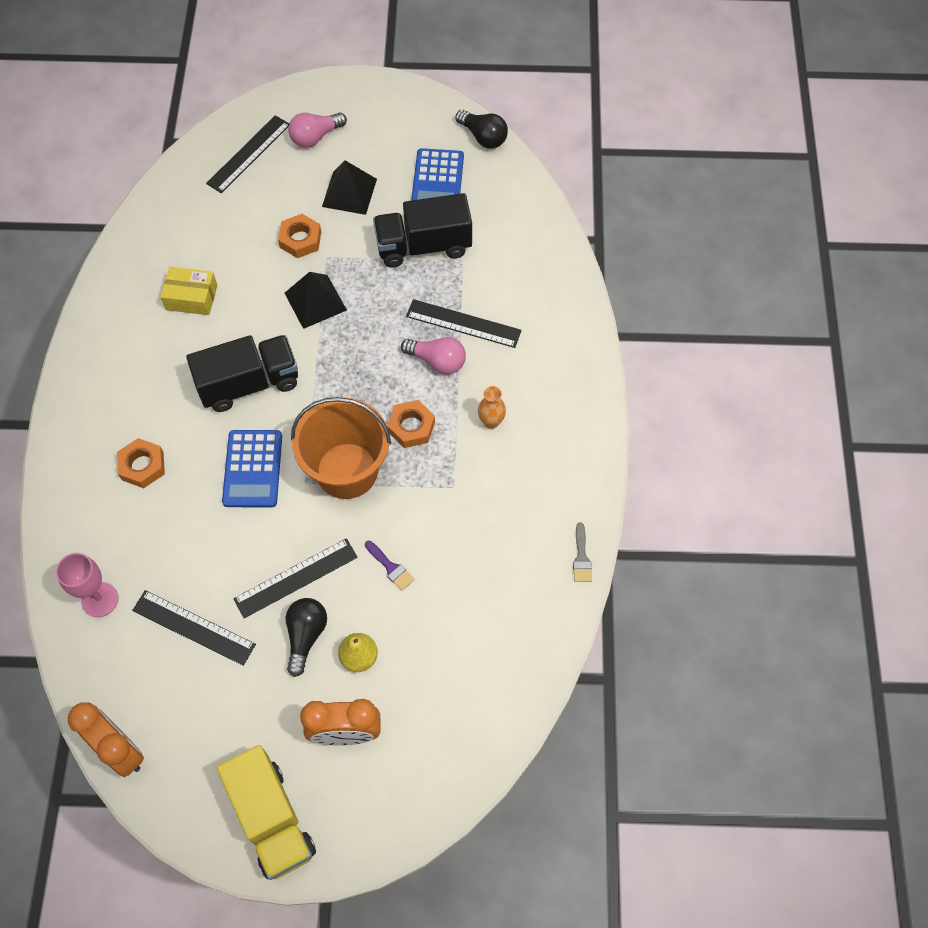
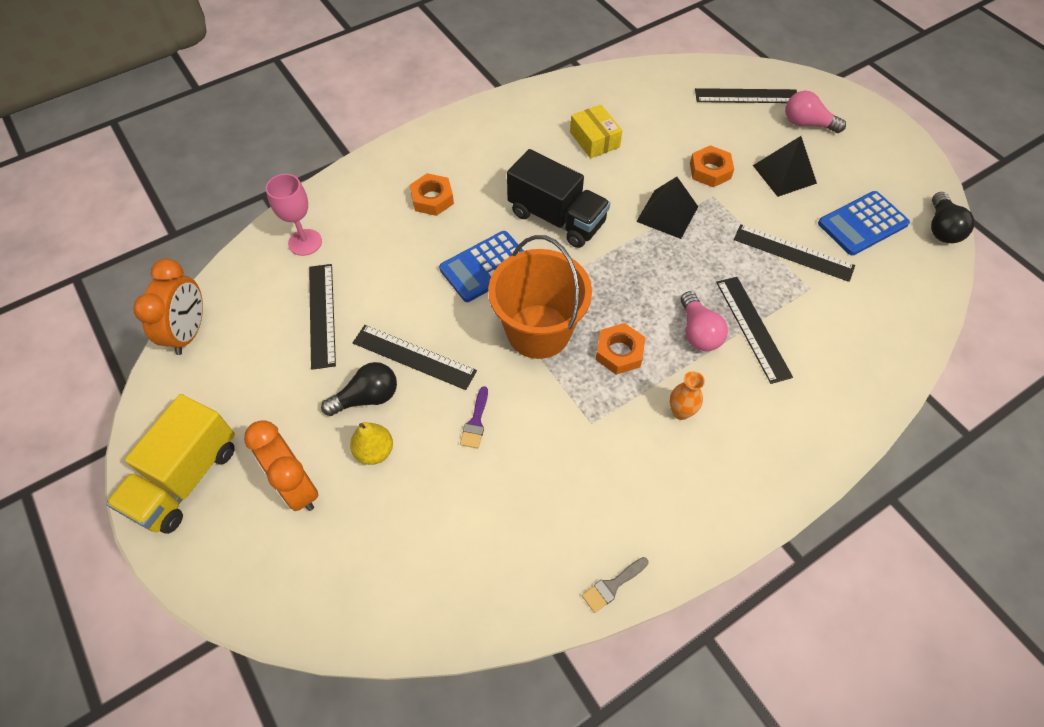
camera: 55 degrees right, 5 degrees down
black truck [373,193,472,268] -> black ruler [734,224,855,282]

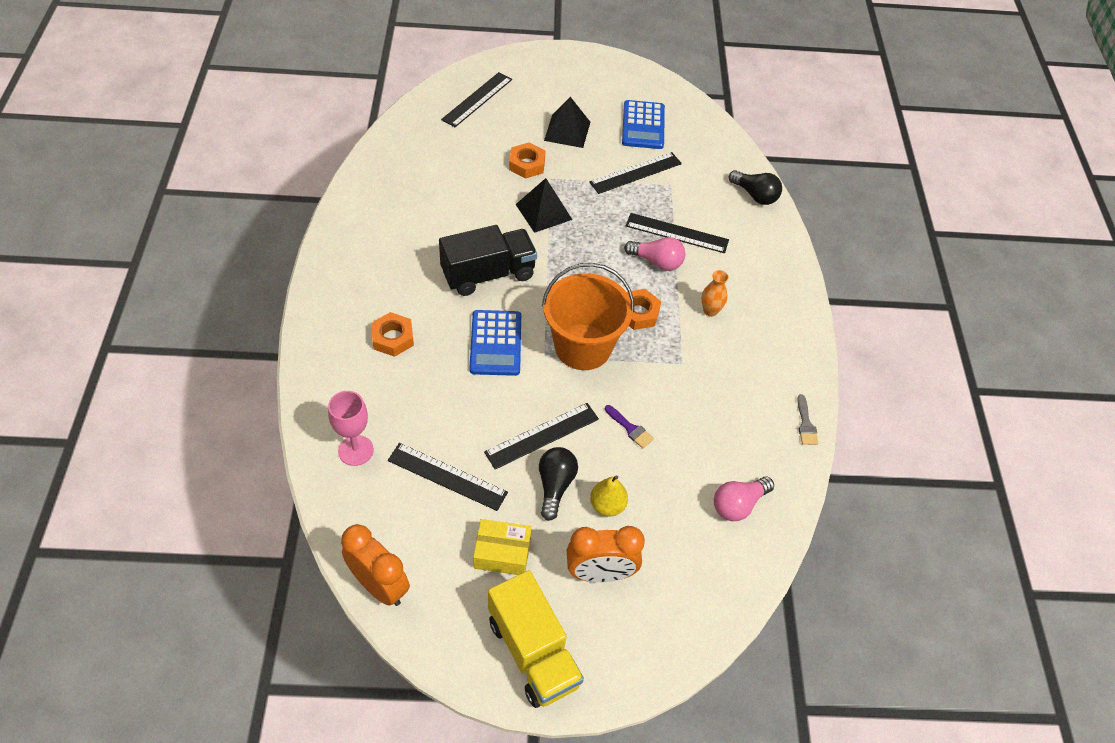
camera: 60 degrees left, 5 degrees down
yellow box [570,105,622,158] -> yellow box moved to [473,519,532,575]
pink light bulb [785,91,846,133] -> pink light bulb moved to [714,477,774,521]
black light bulb [931,192,975,243] -> black light bulb moved to [729,170,782,205]

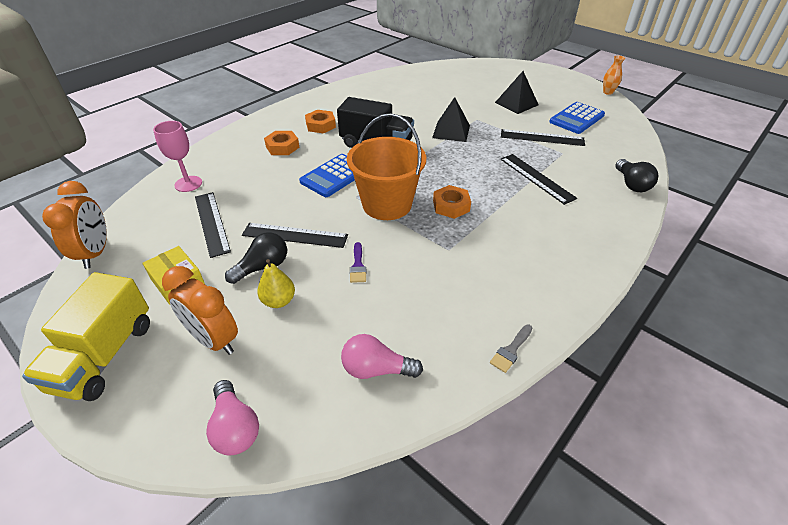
camera: 45 degrees right, 10 degrees down
black ruler [441,72,512,127] -> none
orange nut [509,142,546,179] -> orange nut moved to [305,110,336,134]
pink light bulb [624,237,685,271] -> pink light bulb moved to [206,380,259,456]
orange vase [701,270,729,317] -> orange vase moved to [603,56,625,95]

